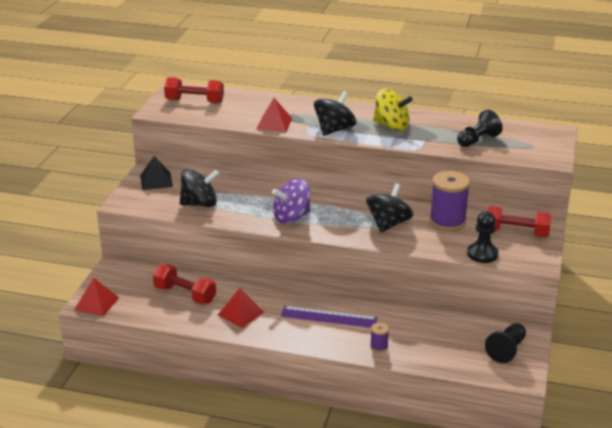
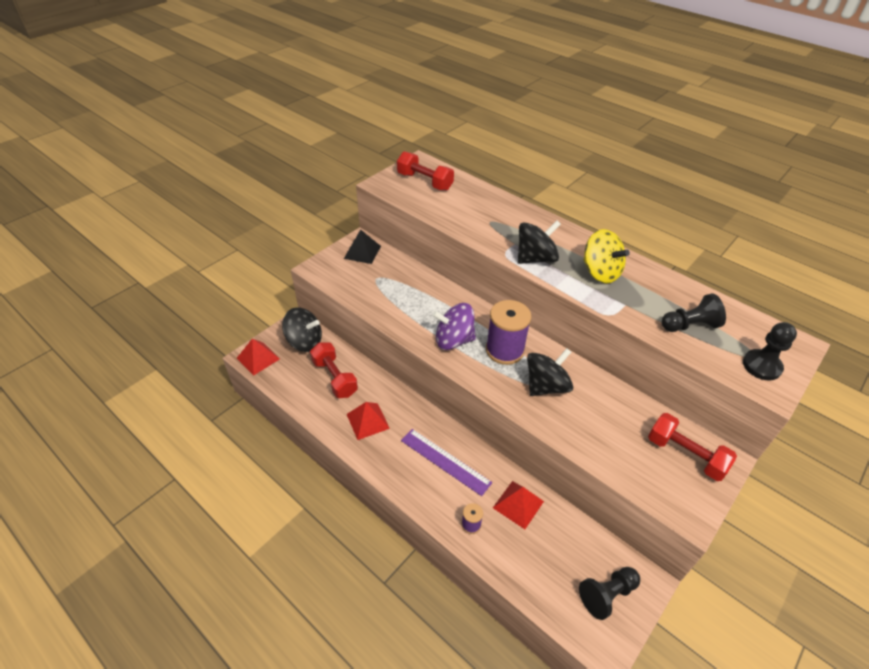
camera: 25 degrees right, 15 degrees up
black spinning top [180,169,219,207] -> black spinning top moved to [282,307,322,352]
red pyramid [257,98,292,132] -> red pyramid moved to [493,481,544,529]
purple spool [430,171,470,231] -> purple spool moved to [486,300,531,365]
black pawn [467,211,499,263] -> black pawn moved to [743,322,797,381]

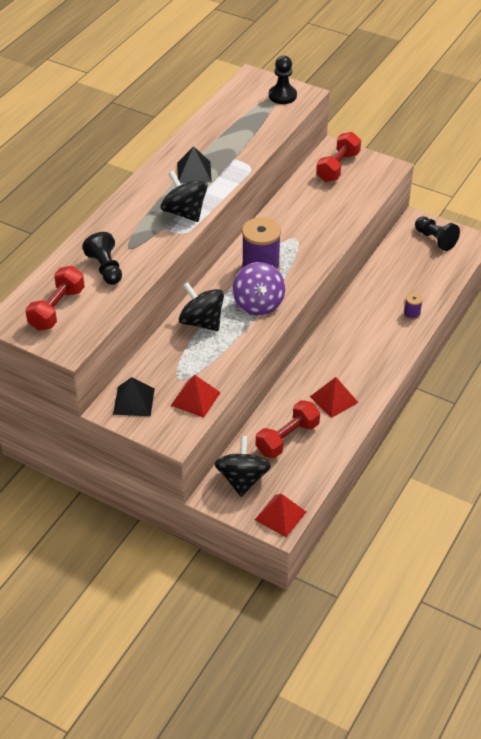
camera: 100 degrees left, 0 degrees up
purple ruler [401,429,492,496] -> none
red pyramid [493,481,544,529] -> red pyramid moved to [171,375,221,418]
black spinning top [527,348,573,396] -> black spinning top moved to [179,282,224,331]
yellow spinning top [583,229,630,284] -> black pyramid [177,146,212,183]
black pawn [661,293,726,332] -> black pawn moved to [82,232,122,285]

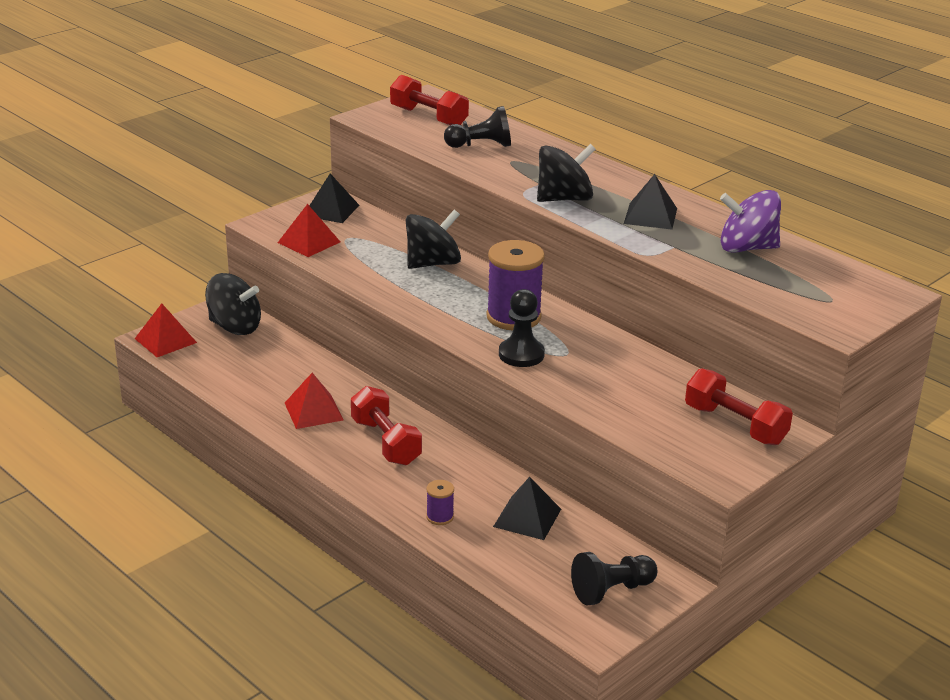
camera: 105 degrees right, 15 degrees down
purple spinning top [233,262,285,316] -> purple spinning top moved to [720,190,781,253]
red dumbbell [256,400,320,458] -> red dumbbell moved to [351,386,422,465]
black pawn [269,56,297,104] -> black pawn moved to [499,289,545,367]
none -> black pyramid [493,477,561,540]

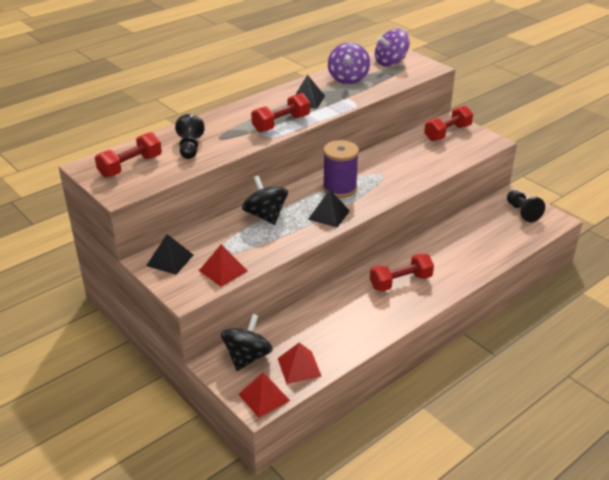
camera: 85 degrees left, 5 degrees up
red pyramid [285,373,344,429] -> red pyramid moved to [277,342,322,384]
purple spool [426,480,454,525] -> none
black pyramid [493,477,561,540] -> black pyramid moved to [308,190,350,227]
black pawn [499,289,545,367] -> none
black spinning top [537,144,596,202] -> red dumbbell [251,93,310,132]
none -> purple spinning top [375,29,410,67]

